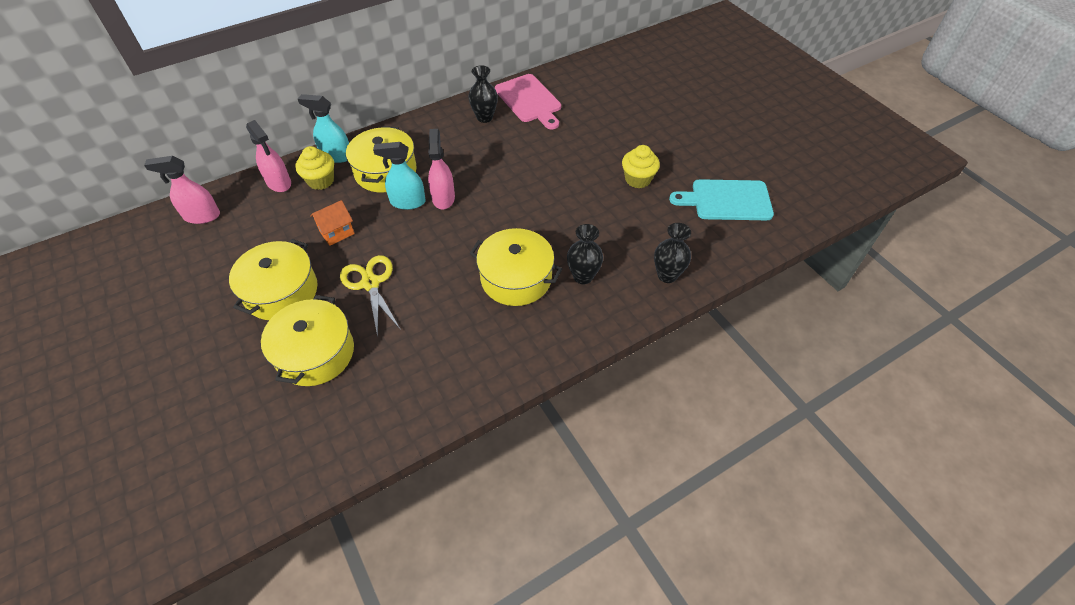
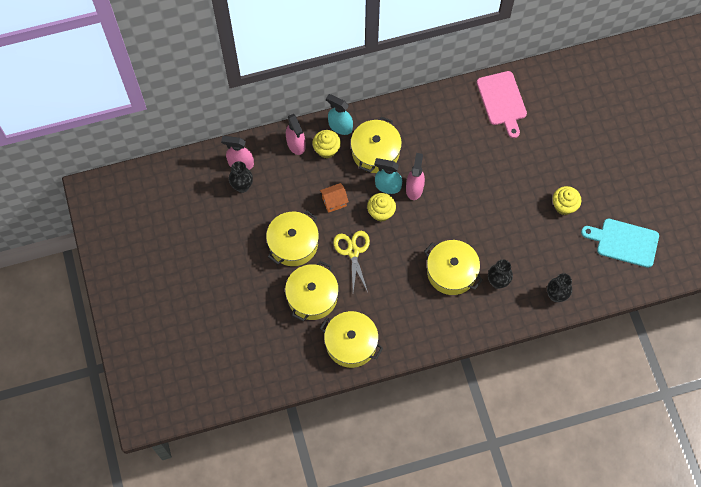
camera: 15 degrees right, 15 degrees up
black vase [468,65,498,123] -> black vase moved to [229,161,253,193]
none -> yellow pot [320,311,383,368]
none -> yellow cupcake [367,193,396,222]

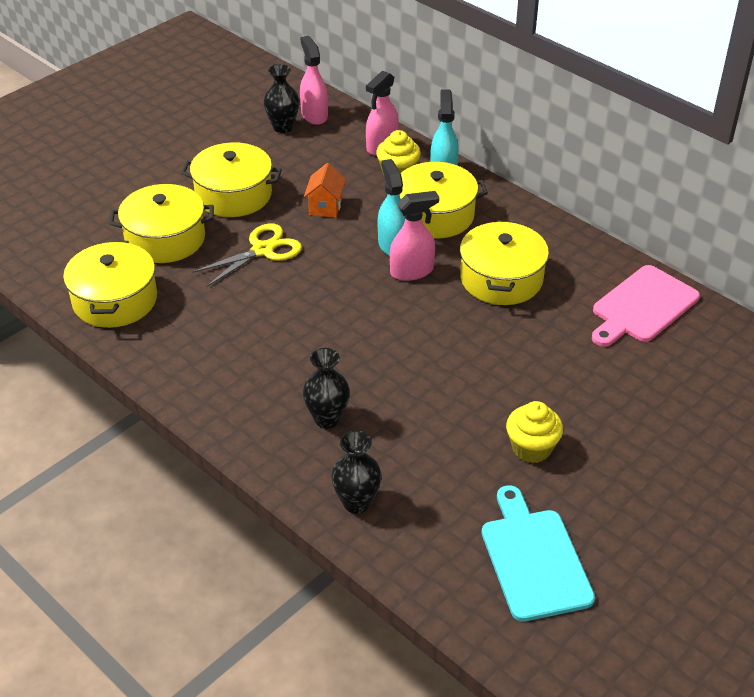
camera: 60 degrees right, 25 degrees down
orange house [320,183,349,213] -> orange house turned 60 degrees clockwise [304,163,346,218]
yellow cupcake [367,193,396,222] -> none
yellow pot [424,240,483,295] -> yellow pot moved to [460,220,549,305]

